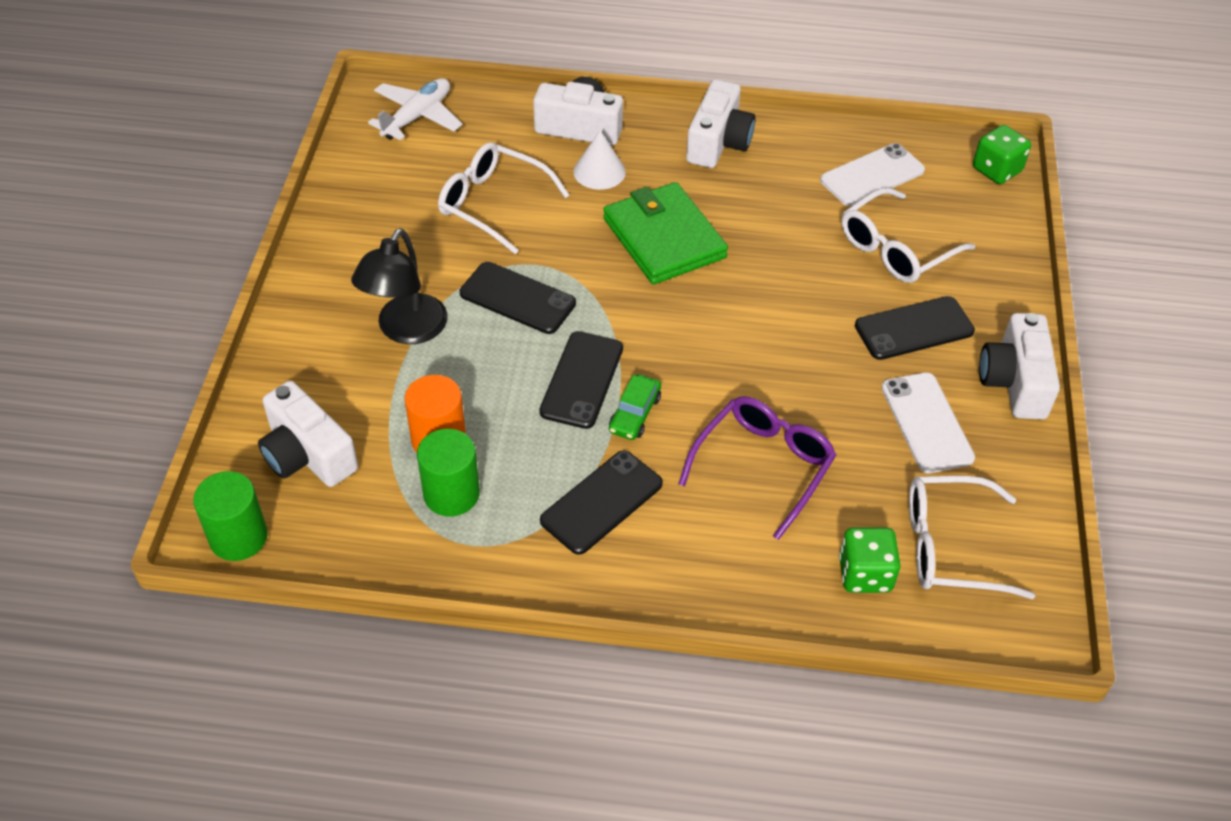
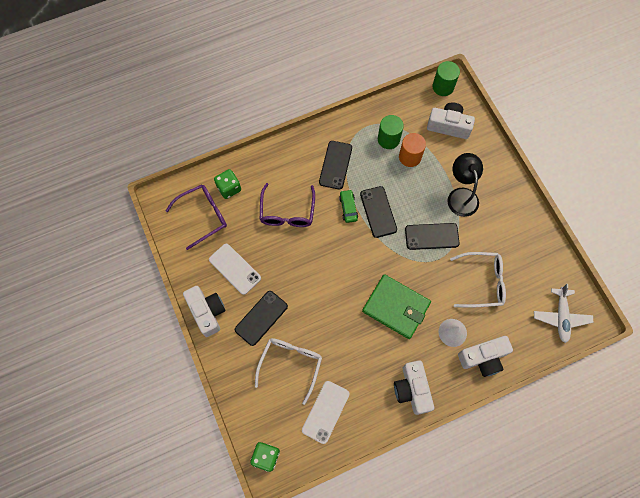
camera: 150 degrees right, 20 degrees up
white glasses [909,476,1035,599] -> purple glasses [165,185,227,250]

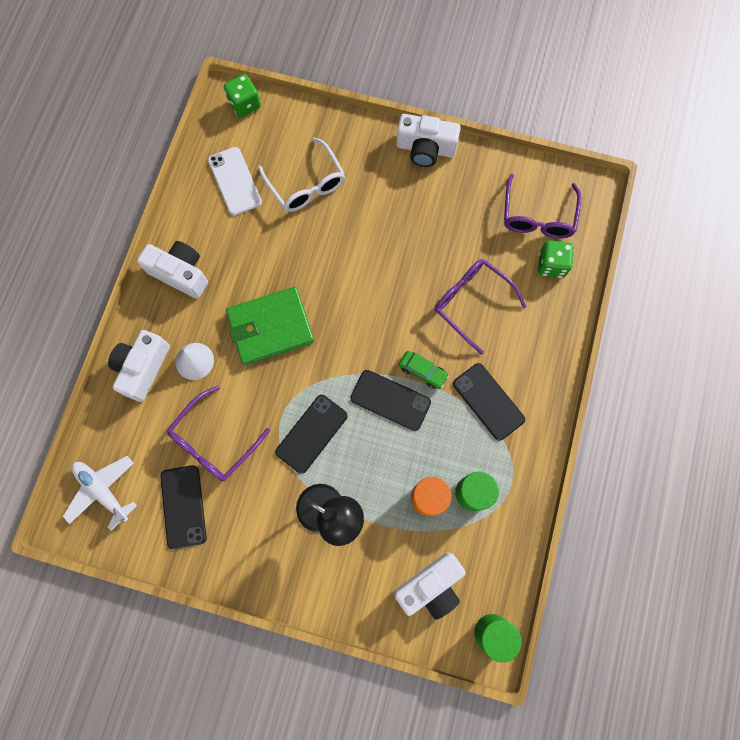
camera: 130 degrees right, 5 degrees up
white phone [209,244,261,295] -> none
black phone [235,291,288,346] -> black phone moved to [160,465,207,549]
white glasses [450,252,506,308] -> purple glasses [167,386,270,481]

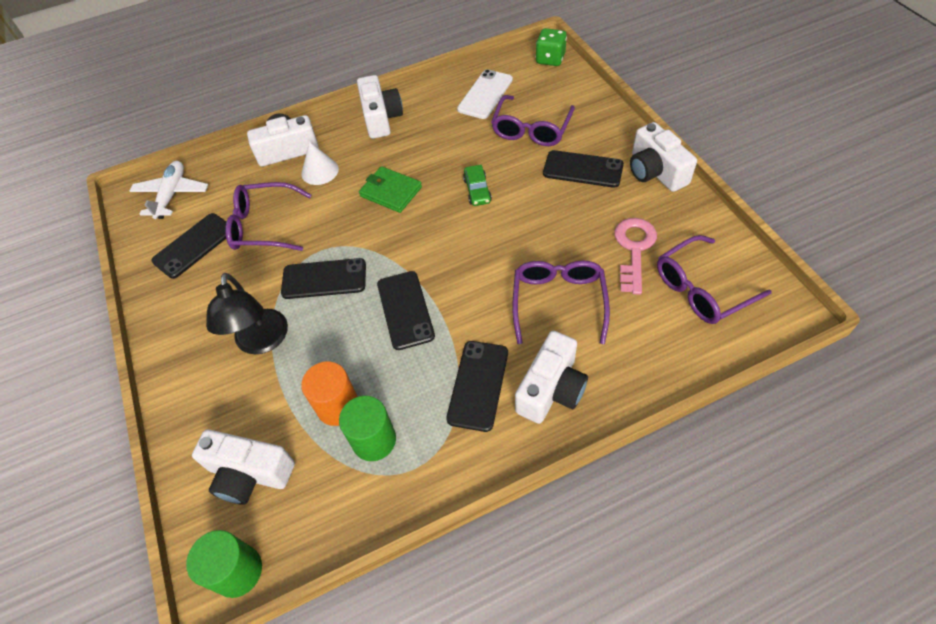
camera: 55 degrees right, 20 degrees down
green wallet [226,287,314,365] -> green wallet [359,166,422,213], size x0.66
white glasses [258,137,345,212] -> purple glasses [491,95,575,146]
green car [399,351,449,389] -> green car moved to [463,165,492,206]
green dice [538,240,574,278] -> none
none -> white camera [515,331,588,424]
none -> black phone [543,150,624,188]
none -> pink key [614,218,657,295]

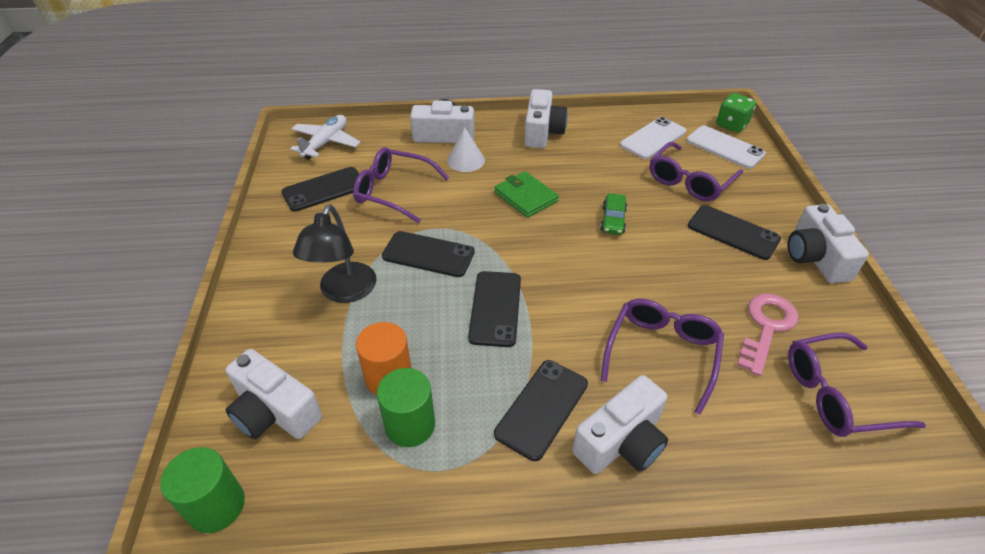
camera: 15 degrees right, 10 degrees down
none -> white phone [686,126,766,169]

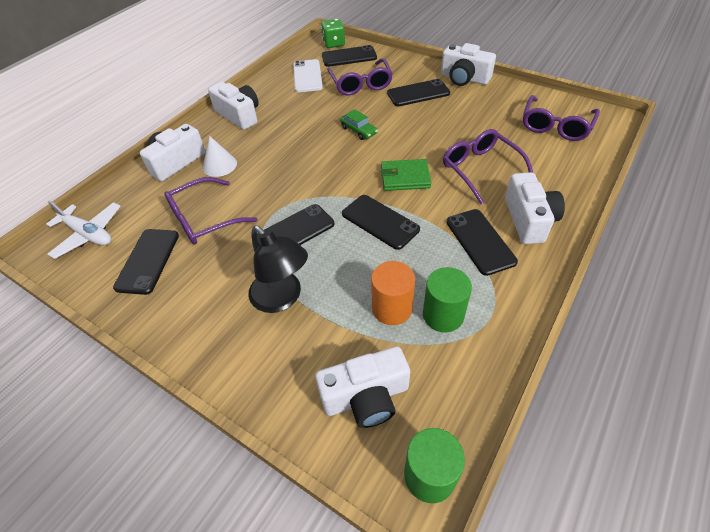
camera: 50 degrees left, 5 degrees up
white plane [290,115,360,160] -> white plane turned 150 degrees clockwise [46,201,121,259]
green wallet [494,171,559,218] -> green wallet moved to [381,159,431,191]
white phone [686,126,766,169] -> black phone [322,45,377,67]
pink key [737,294,799,376] -> none

